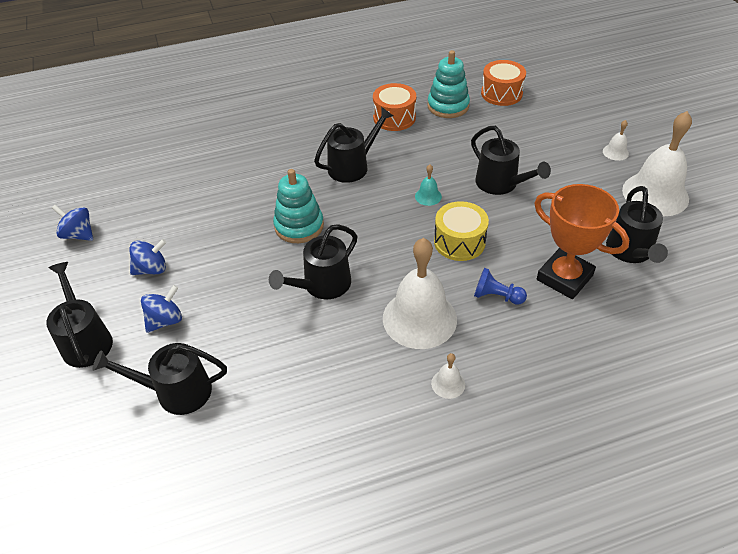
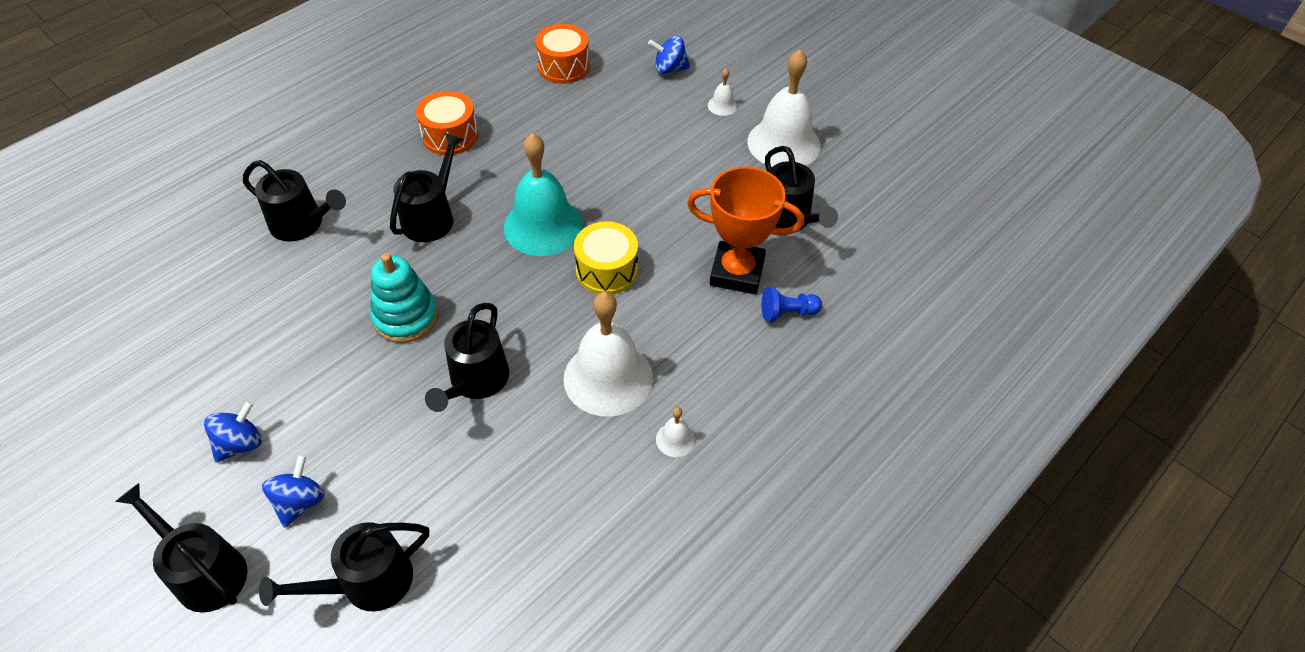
camera: 30 degrees left, 5 degrees up
blue spinning top [52,205,93,241] -> blue spinning top moved to [648,36,690,74]
turquoise bell [415,164,442,206] -> turquoise bell [504,133,583,256], size x2.37
turquoise stacking toy [428,50,470,118] -> none
black watering can [471,126,551,195] -> black watering can moved to [243,160,346,241]
blue pawn [474,268,527,305] -> blue pawn moved to [761,287,822,322]

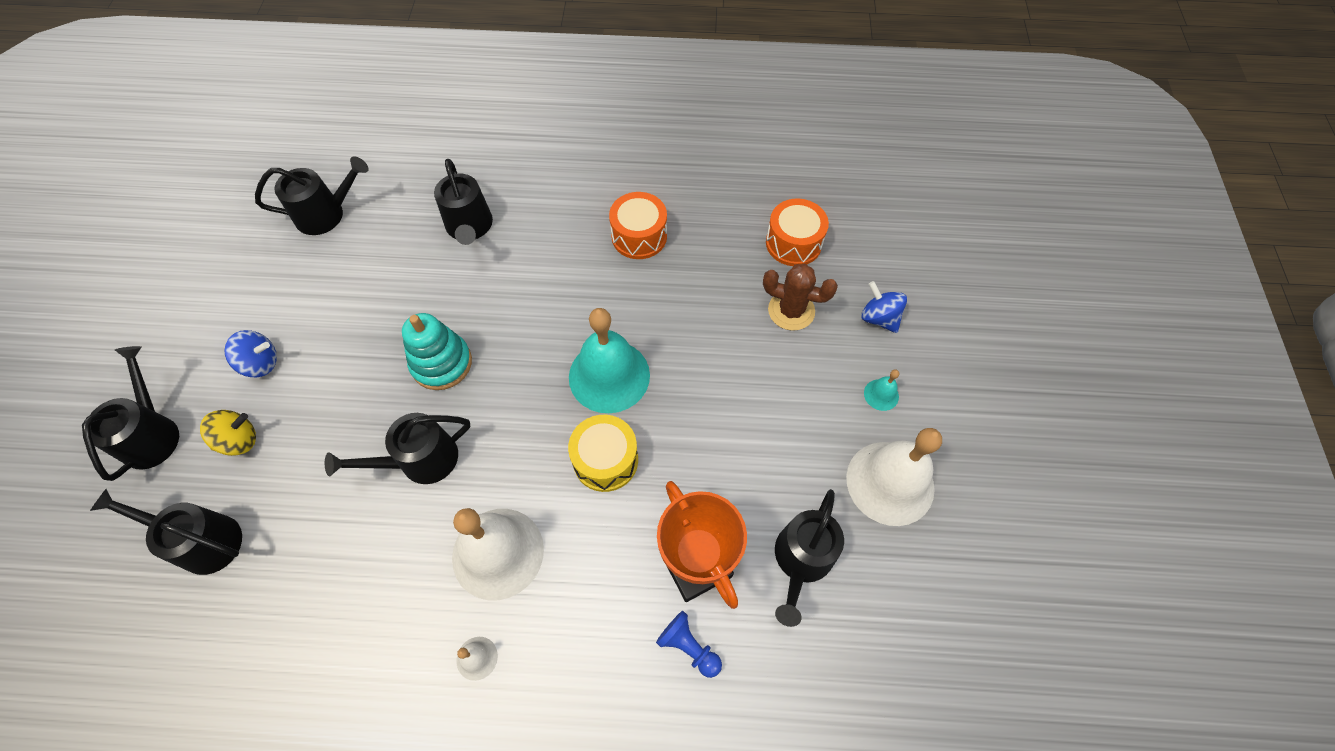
camera: 50 degrees right, 10 degrees up
blue spinning top [262,454,325,528] -> yellow spinning top [200,410,256,456]
black watering can [390,133,464,242] -> black watering can moved to [255,156,369,235]
white bell [708,69,737,116] -> turquoise bell [864,369,899,411]
none -> brown cactus [763,264,838,331]

